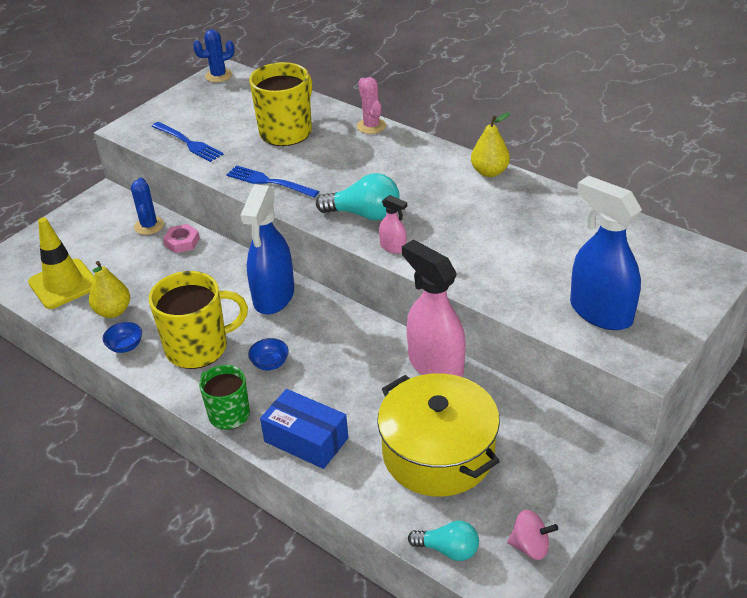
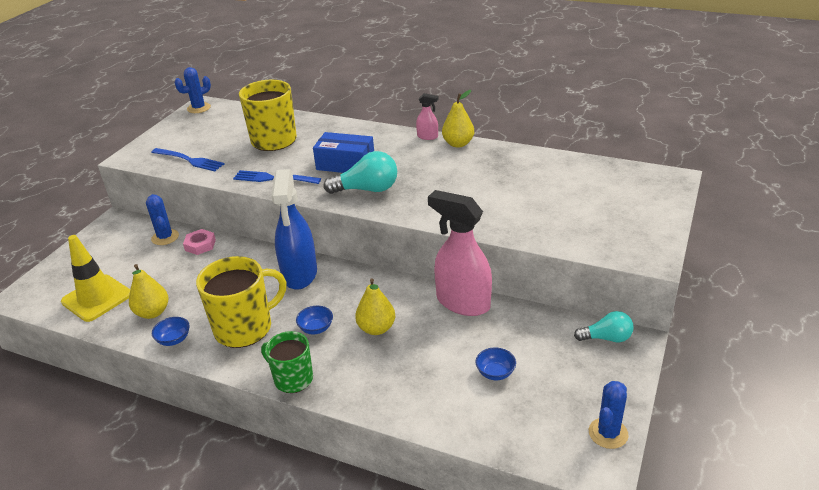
camera: 15 degrees left, 5 degrees down
blue box [260,389,348,469] -> blue box moved to [313,132,374,173]
pink cactus [357,77,386,134] -> none
yellow pot [377,373,500,497] -> blue bowl [476,348,516,380]
pink spray bottle [379,195,407,253] -> pink spray bottle moved to [416,93,439,140]
turquoise light bulb [408,520,479,561] -> turquoise light bulb moved to [574,311,634,342]
pink spinning top [507,510,558,560] -> blue cactus [589,381,629,449]
blue spray bottle [570,176,642,330] -> none
none -> yellow pear [355,278,395,335]

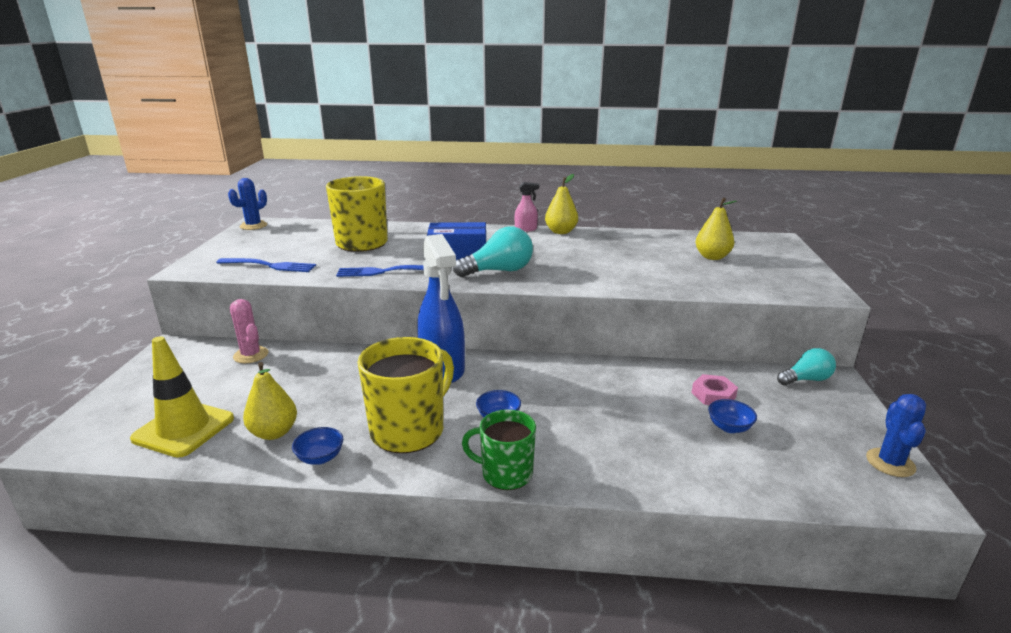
camera: 20 degrees left, 10 degrees down
blue cactus [146,194,179,245] -> pink cactus [229,299,268,363]
pink nut [183,229,216,255] -> pink nut moved to [692,374,738,405]
yellow pear [355,278,395,335] -> yellow pear moved to [696,197,737,260]
pink spray bottle [428,190,492,316] -> none

